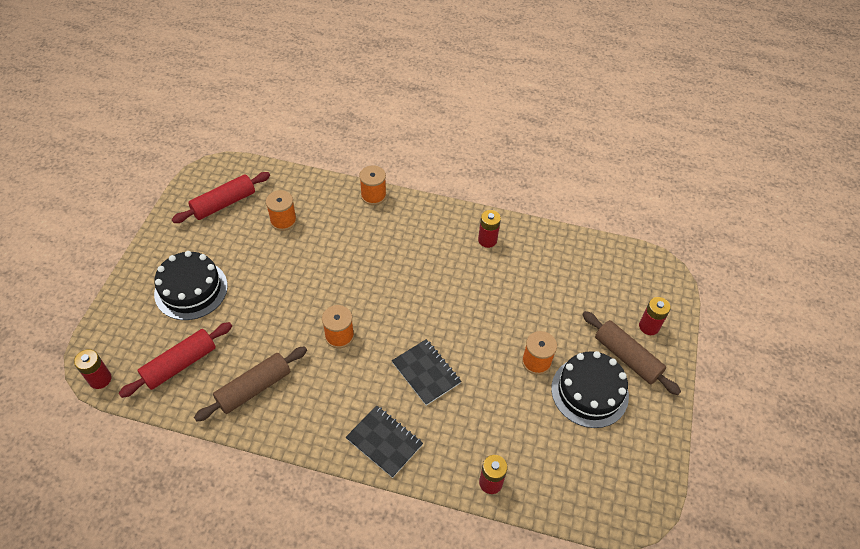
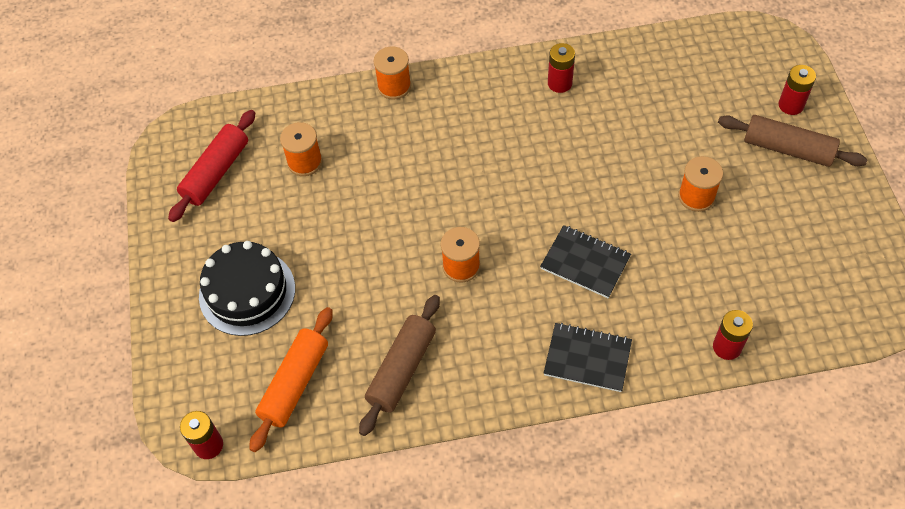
camera: 20 degrees left, 5 degrees up
red rolling pin [118,322,232,398] -> orange rolling pin [249,307,333,452]
black cake [551,351,629,428] -> none

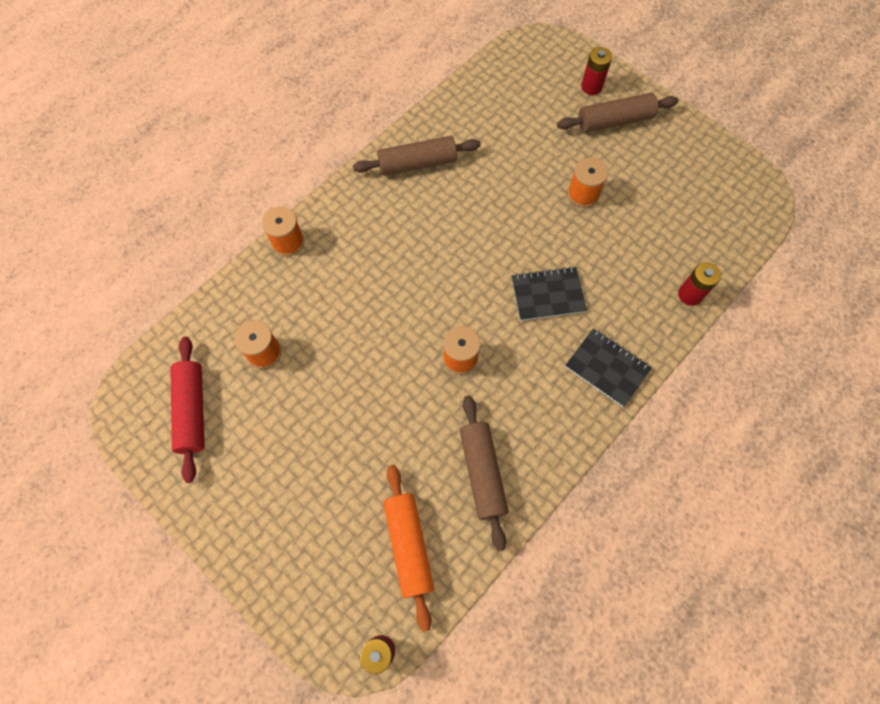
camera: 40 degrees left, 10 degrees up
black cake [199,241,295,336] -> none
black notebook [544,323,632,392] -> black notebook turned 60 degrees clockwise [565,328,652,407]
red battery [548,43,575,93] -> brown rolling pin [353,136,481,176]

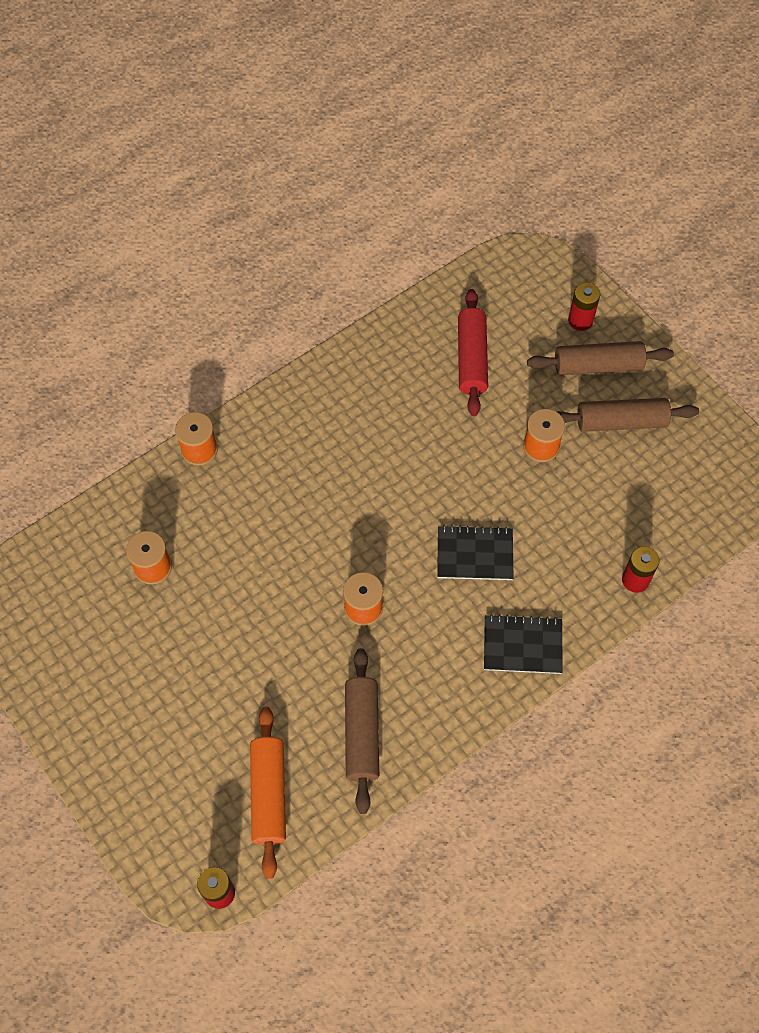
camera: 10 degrees right, 5 degrees down
red rolling pin [170,337,204,483] -> red rolling pin moved to [458,289,488,416]
brown rolling pin [353,136,481,176] -> brown rolling pin moved to [557,398,699,432]
black notebook [565,328,652,407] -> black notebook turned 45 degrees counterclockwise [484,614,563,674]

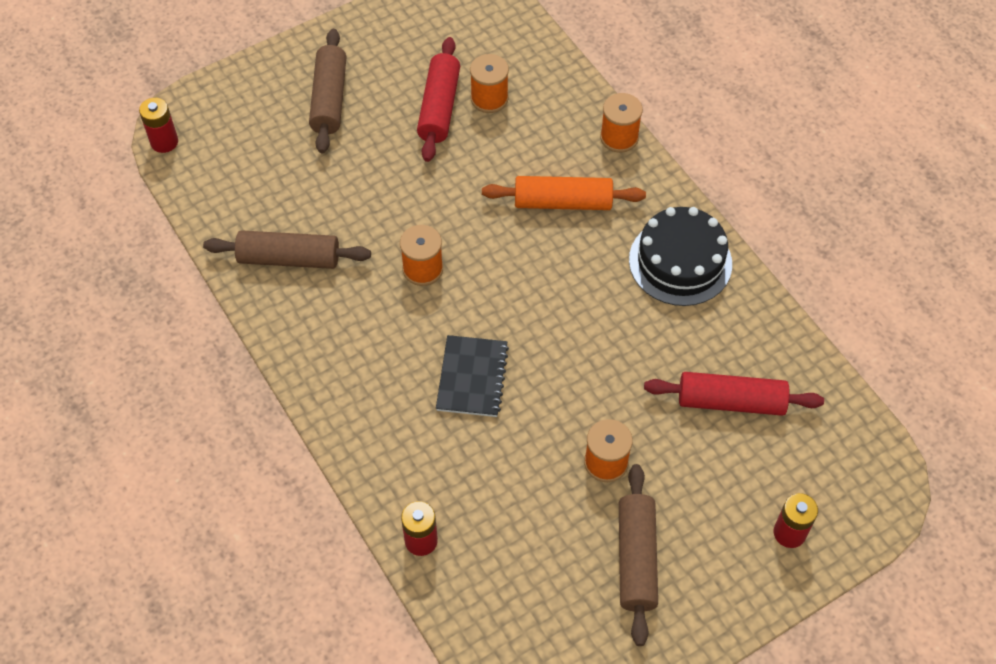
camera: 95 degrees right, 5 degrees down
orange rolling pin [250,707,286,879] -> orange rolling pin moved to [482,176,646,210]
black notebook [484,614,563,674] -> none
brown rolling pin [527,341,674,375] -> brown rolling pin moved to [309,29,346,153]
none -> red rolling pin [417,37,460,162]
none -> black cake [629,207,732,306]

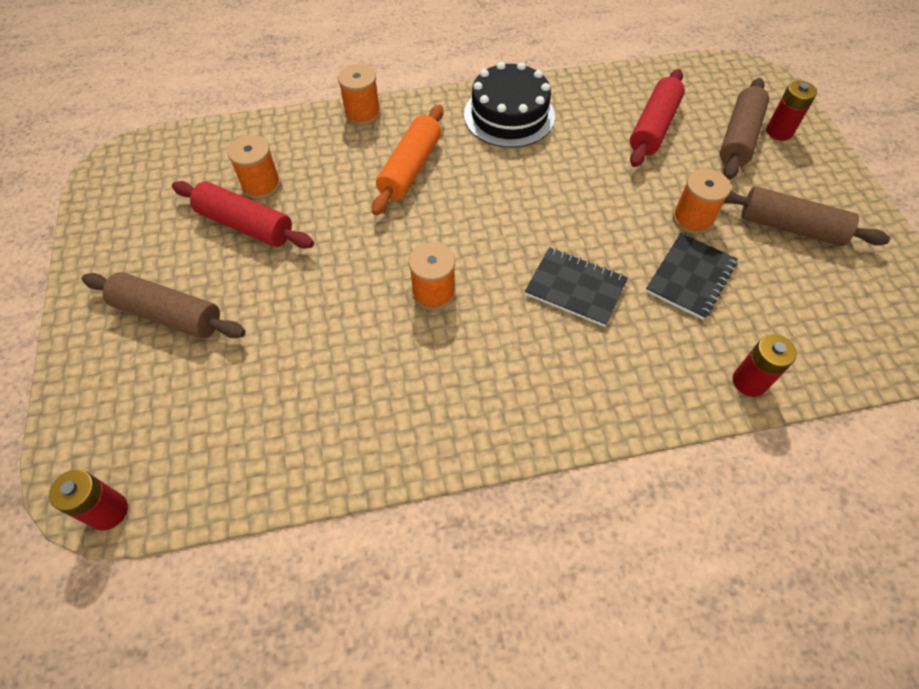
camera: 70 degrees left, 0 degrees up
brown rolling pin [203,230,371,269] -> brown rolling pin moved to [720,78,769,180]
none -> black notebook [646,233,737,320]

